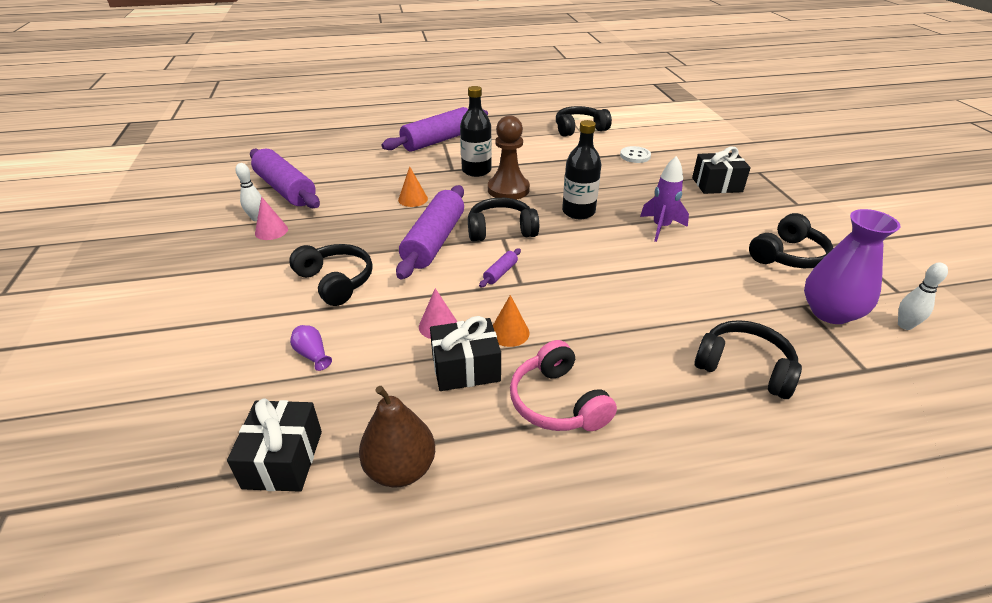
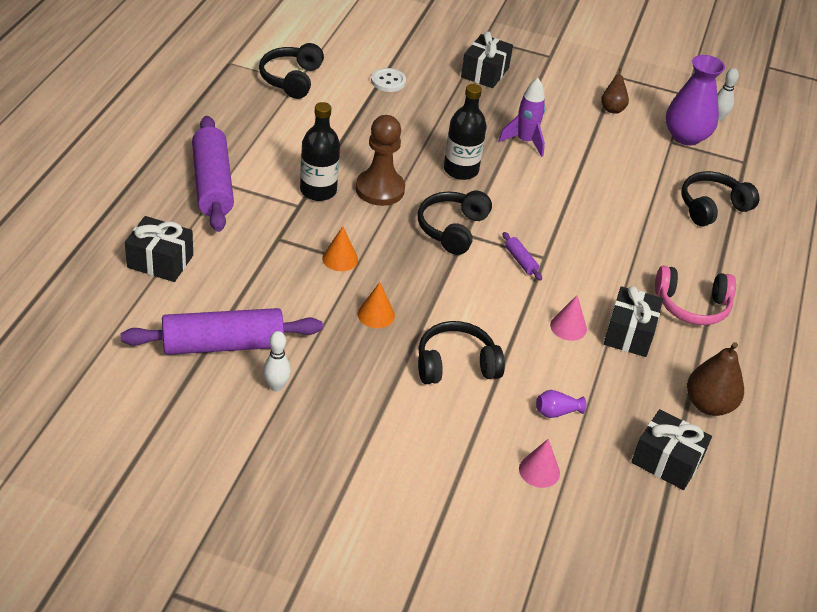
camera: 65 degrees left, 5 degrees up
pink cone [255,197,288,240] -> pink cone moved to [519,439,560,488]
purple rolling pin [396,185,464,279] -> none
orange cone [493,295,530,347] -> orange cone moved to [358,282,395,328]
black headphones [749,213,833,268] -> brown pear [601,68,629,114]
none -> black gift [125,216,193,282]

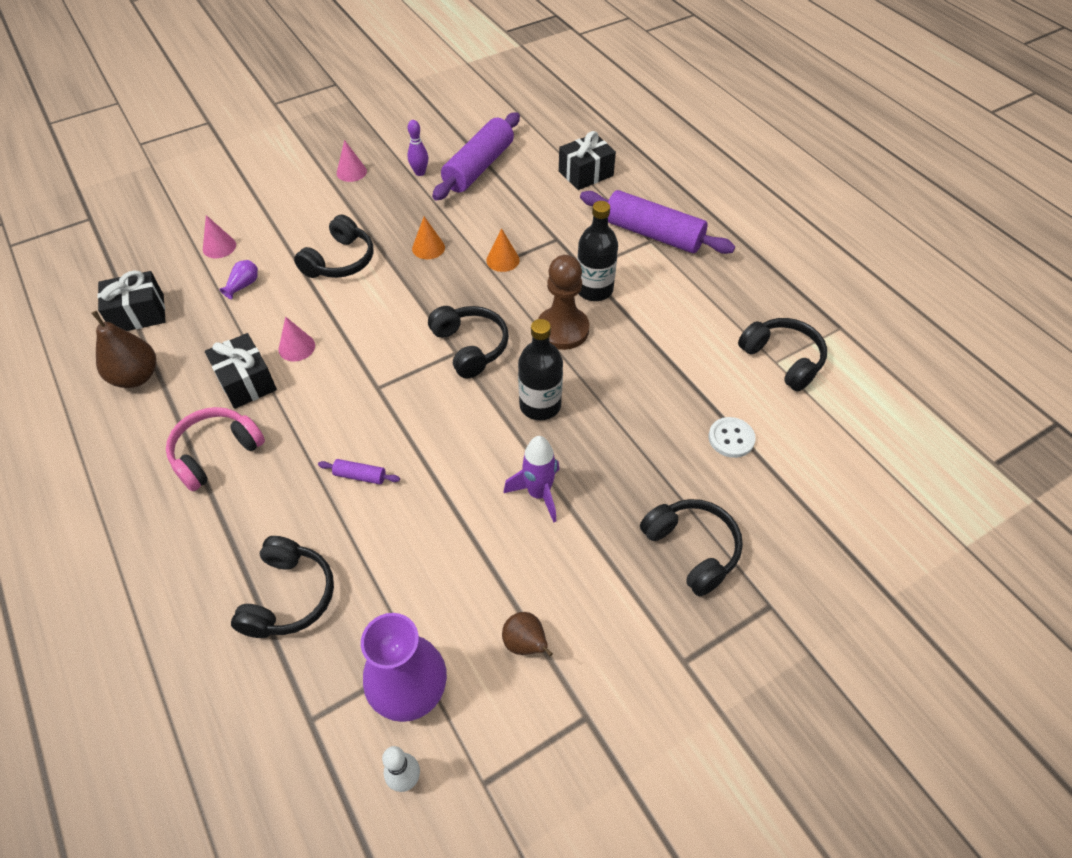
camera: 135 degrees right, 10 degrees up
white bowling pin [263,331,291,392] -> purple bowling pin [407,120,428,176]
black gift [461,32,513,88] -> black headphones [640,499,743,596]
purple rolling pin [503,232,542,281] -> purple rolling pin moved to [318,459,400,484]
none -> pink cone [337,140,367,182]

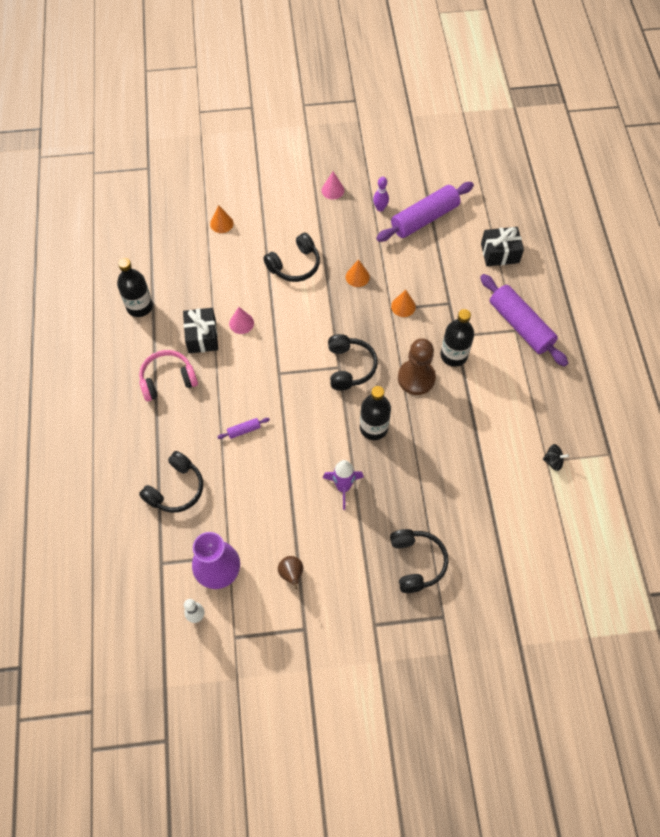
camera: 25 degrees right, 10 degrees up
brown pear [91,311,156,388] -> black bottle [117,258,153,317]
black gift [97,270,166,331] -> none
pink cone [203,215,236,258] -> orange cone [210,205,234,233]
purple vase [219,260,258,299] -> none
purple rolling pin [318,459,400,484] -> purple rolling pin turned 60 degrees counterclockwise [218,418,270,439]
white button [708,417,756,458] -> none
black headphones [738,318,827,391] -> black spinning top [543,444,569,471]

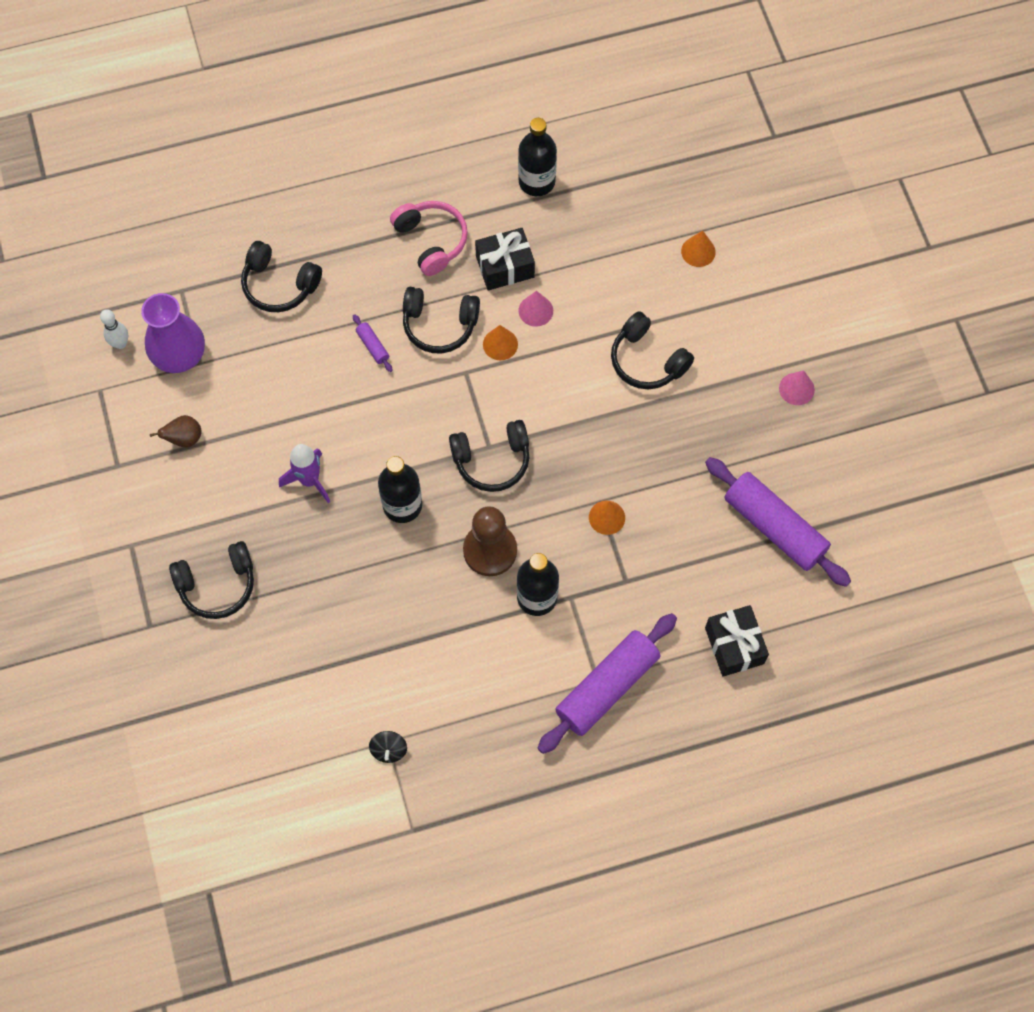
camera: 80 degrees right, 5 degrees up
orange cone [346,259,370,287] -> orange cone moved to [483,325,518,360]
purple bowling pin [373,177,389,212] -> none
none -> black headphones [403,287,480,353]

